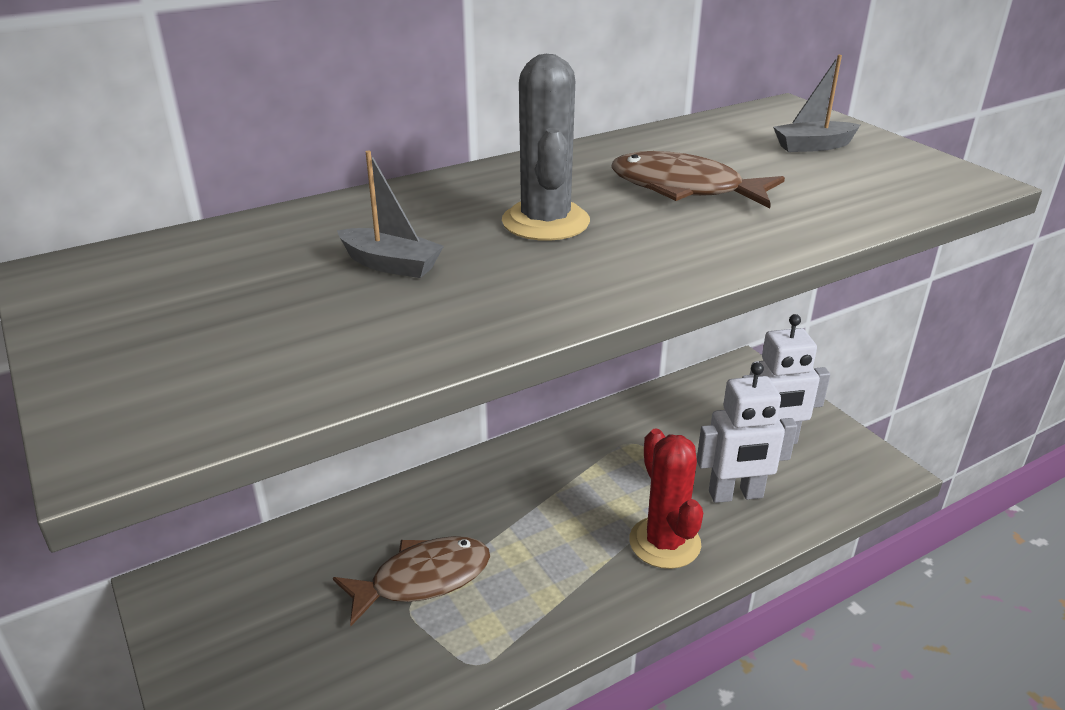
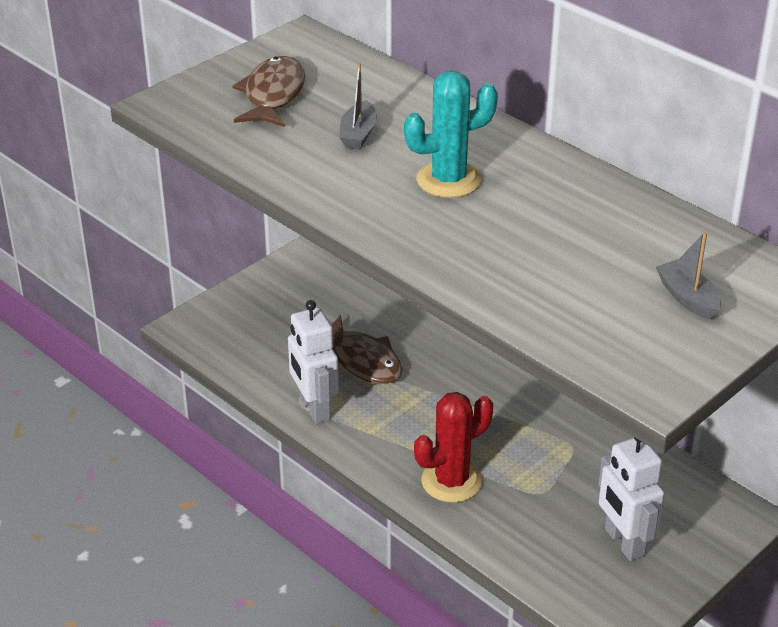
camera: 75 degrees right, 5 degrees up
grey cactus [502,54,590,241] -> turquoise cactus [404,71,498,198]
brown fish [611,151,785,208] -> brown fish moved to [233,56,305,127]
white robot [697,362,797,503] -> white robot moved to [288,300,339,424]

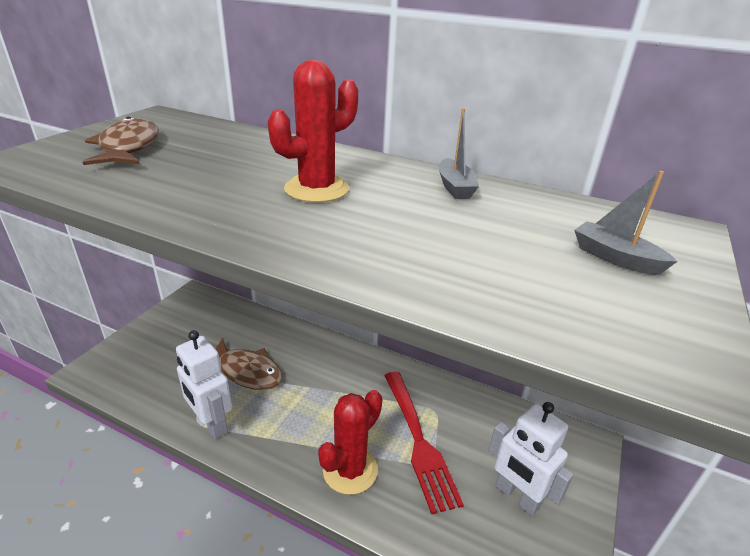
camera: 20 degrees left, 5 degrees down
grey boat [339,63,377,149] -> grey boat moved to [439,108,479,199]
turquoise cactus [404,71,498,198] -> red cactus [268,60,358,203]
none -> red fork [384,372,464,514]

